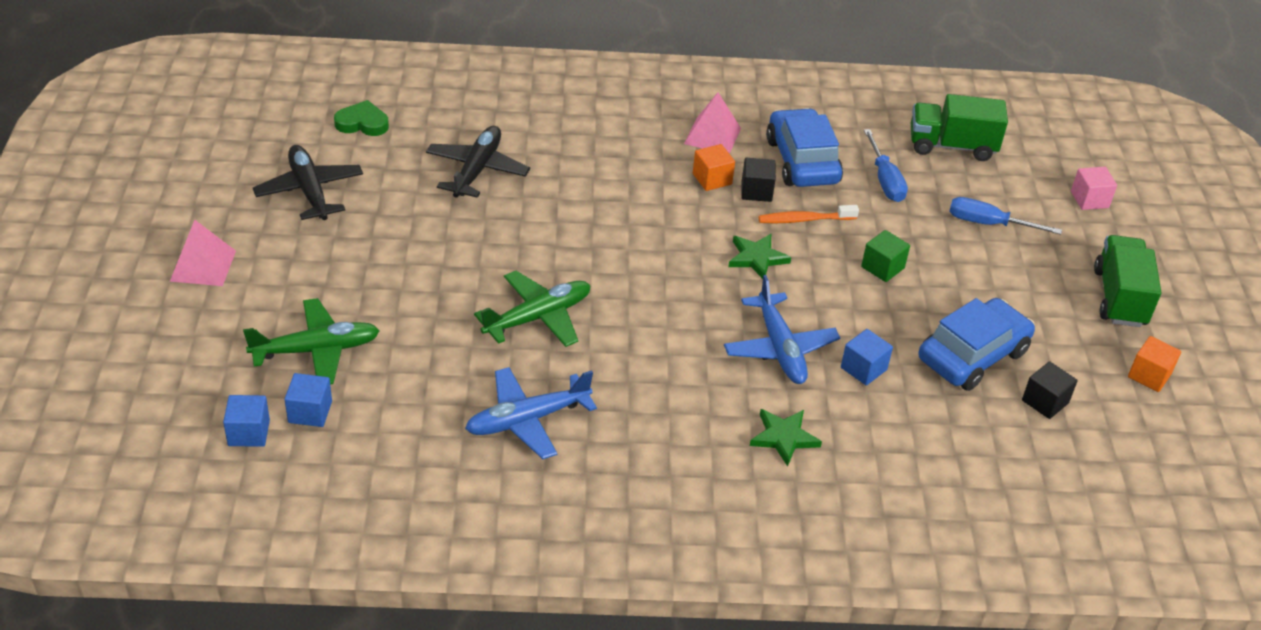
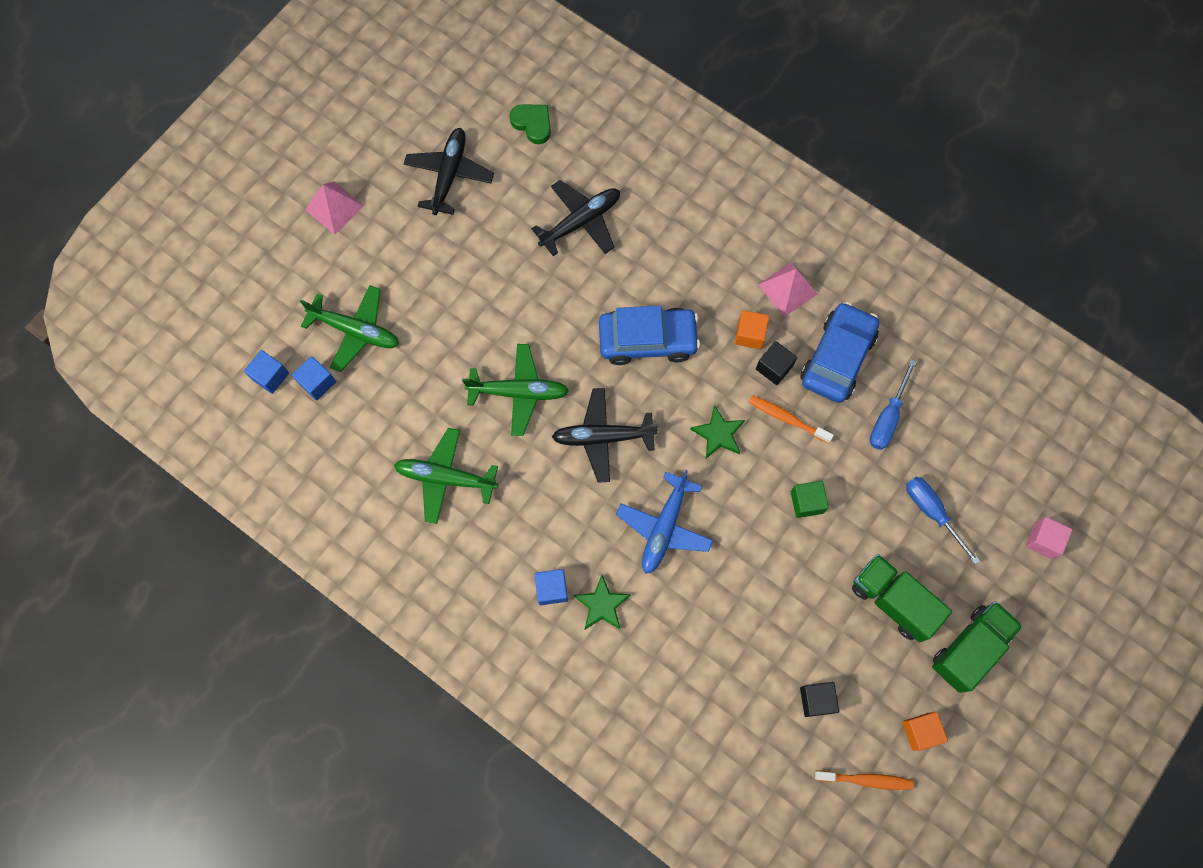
camera: 40 degrees right, 30 degrees up
blue plane [465,367,597,459] -> green plane [394,428,498,524]
blue cube [841,329,893,385] -> blue cube moved to [534,569,568,605]
green truck [911,94,1008,161] -> green truck moved to [852,554,952,642]
blue car [919,298,1035,391] -> blue car moved to [599,306,700,365]
none -> black plane [552,388,658,483]
none -> orange toothbrush [815,771,914,790]

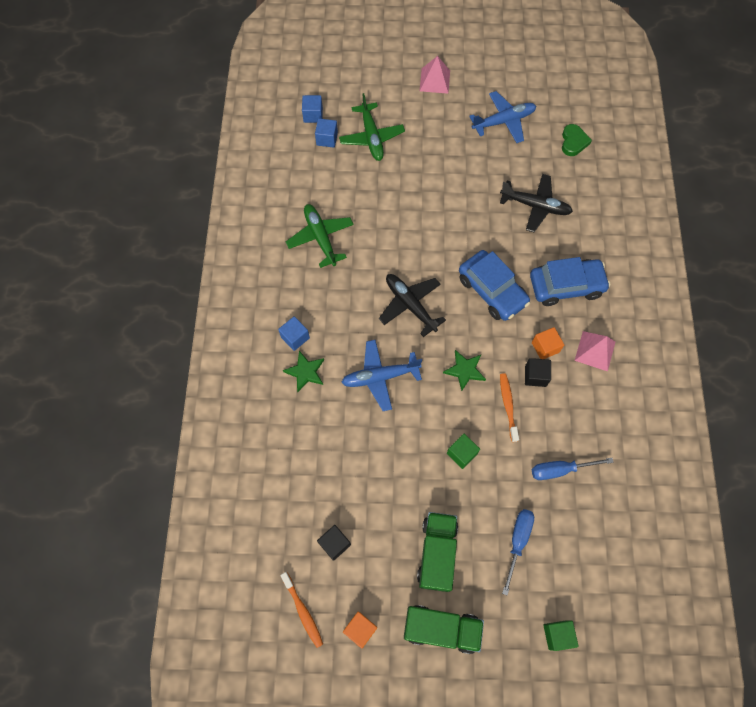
camera: 55 degrees right, 5 degrees down
black plane [404,128,494,215] -> blue plane [469,91,536,143]
green plane [462,344,569,436] -> none
blue car [800,302,879,403] -> blue car moved to [530,257,610,306]
pink cube [1026,517,1072,559] -> green cube [543,620,579,651]

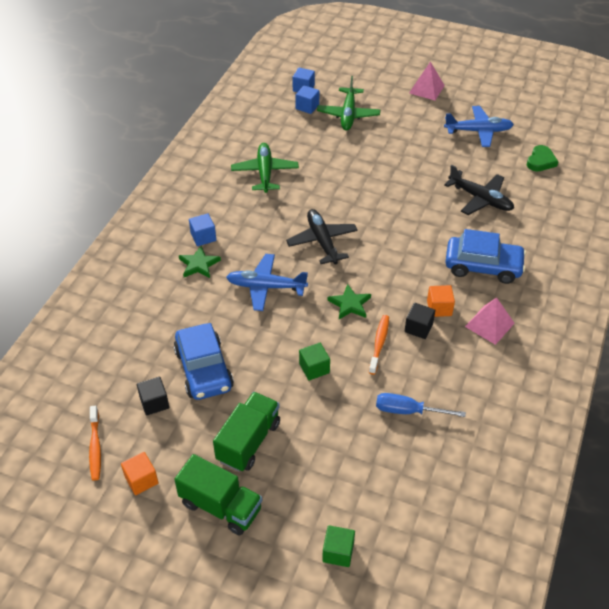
camera: 20 degrees right, 20 degrees down
blue car [459,250,530,321] -> blue car moved to [174,323,234,400]
blue screwdriver [502,509,534,595] -> none

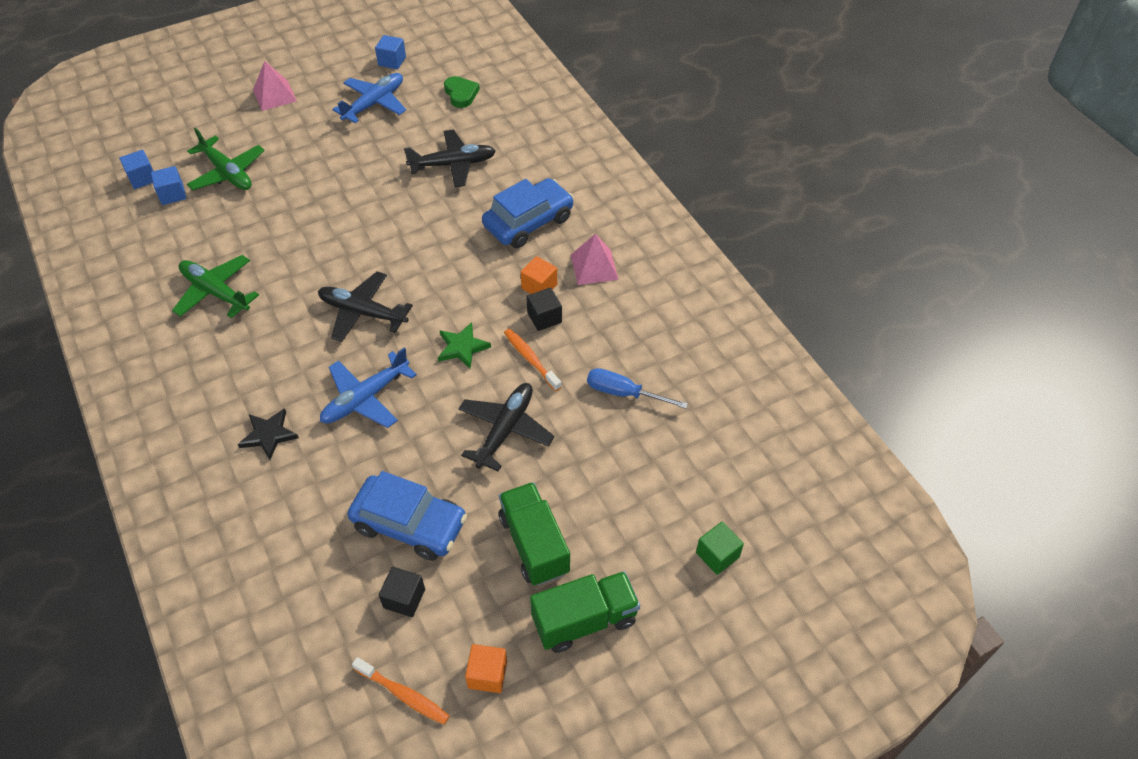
camera: 50 degrees left, 5 degrees up
green star [178,246,221,278] -> black star [238,408,299,460]
blue cube [189,213,216,246] -> blue cube moved to [375,35,406,69]
green cube [299,343,330,380] -> black plane [459,383,554,471]
blue screwdriver [376,393,466,417] -> blue screwdriver turned 60 degrees clockwise [587,368,688,409]

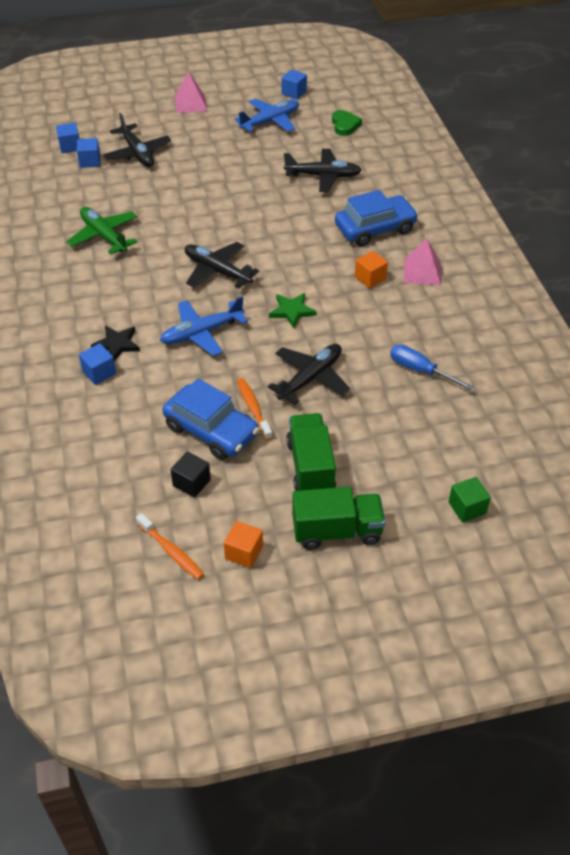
camera: 15 degrees right, 5 degrees down
green plane [187,128,265,190] -> black plane [103,113,171,167]
orange toothbrush [504,329,561,391] -> orange toothbrush moved to [237,378,273,440]
black cube [526,287,562,331] -> none
none -> blue cube [79,343,116,385]

